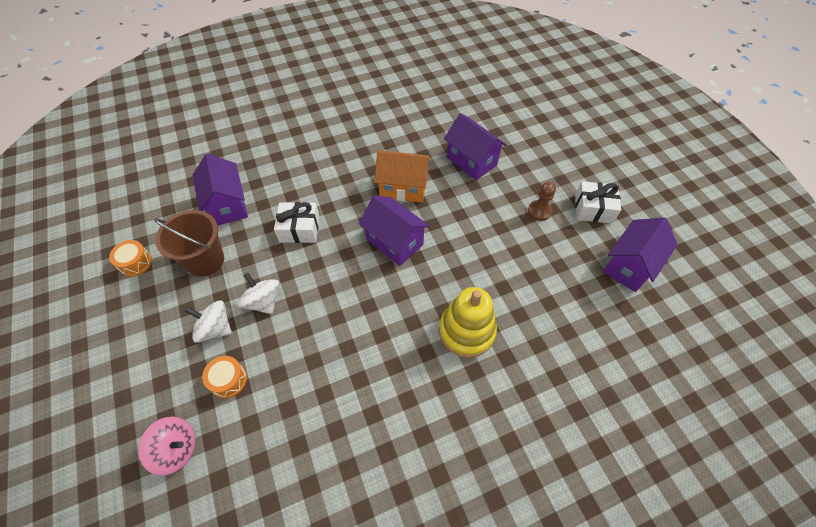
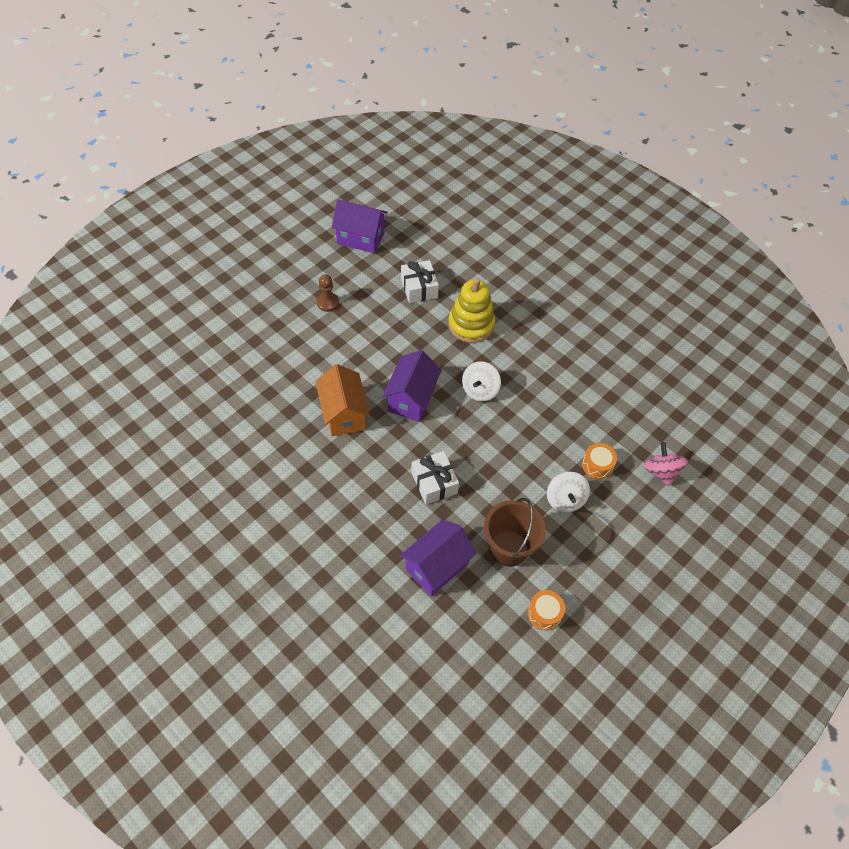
camera: 115 degrees left, 0 degrees up
white spinning top [238,273,279,314] -> white spinning top moved to [462,361,501,402]
purple house [444,113,507,180] -> none
white gift [575,181,621,224] -> white gift moved to [401,260,439,303]

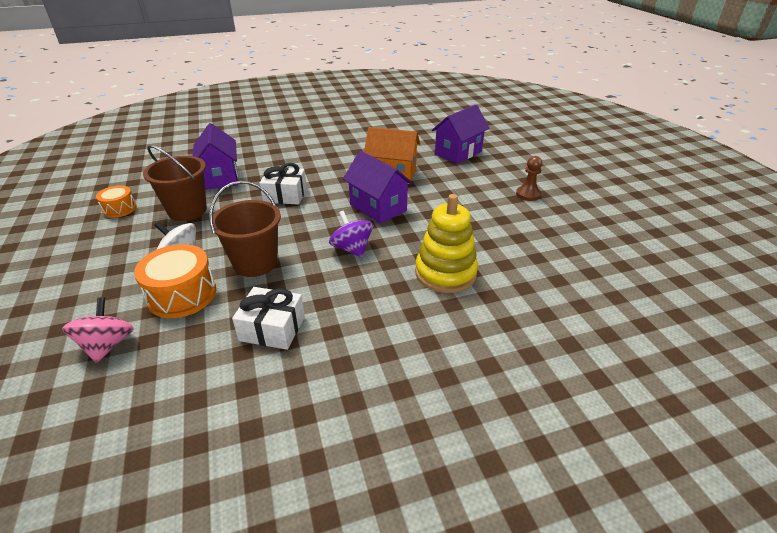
camera: 120 degrees right, 20 degrees down
purple house [332,199,388,253] -> purple house moved to [432,104,490,164]
white gift [401,260,439,303] -> white gift moved to [232,287,305,350]
white spinning top [462,361,501,402] -> purple spinning top [329,210,373,258]
orange drum [582,443,617,479] -> orange drum [134,244,216,318], size x1.68
pink spinning top [644,442,688,486] -> pink spinning top turned 105 degrees counterclockwise [62,297,134,363]
none -> brown bucket [209,181,281,277]

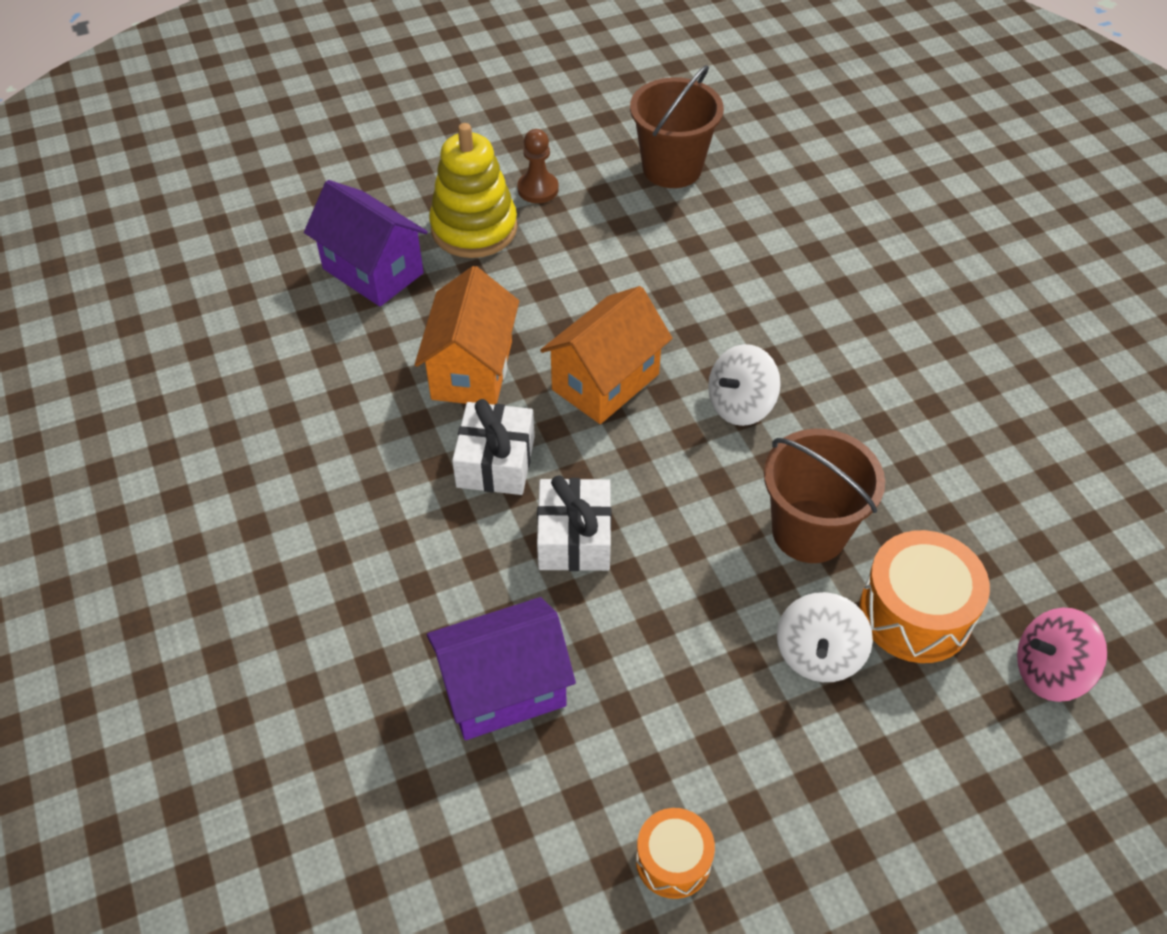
camera: 95 degrees left, 15 degrees up
brown bucket [143,145,207,221] -> brown bucket moved to [630,65,724,188]
white gift [232,287,305,350] -> white gift moved to [452,399,535,495]
purple spinning top [329,210,373,258] -> white spinning top [708,344,781,426]
purple house [343,151,413,224] -> orange house [540,286,673,424]
yellow stacking toy [415,194,478,293] -> yellow stacking toy moved to [429,123,517,258]

